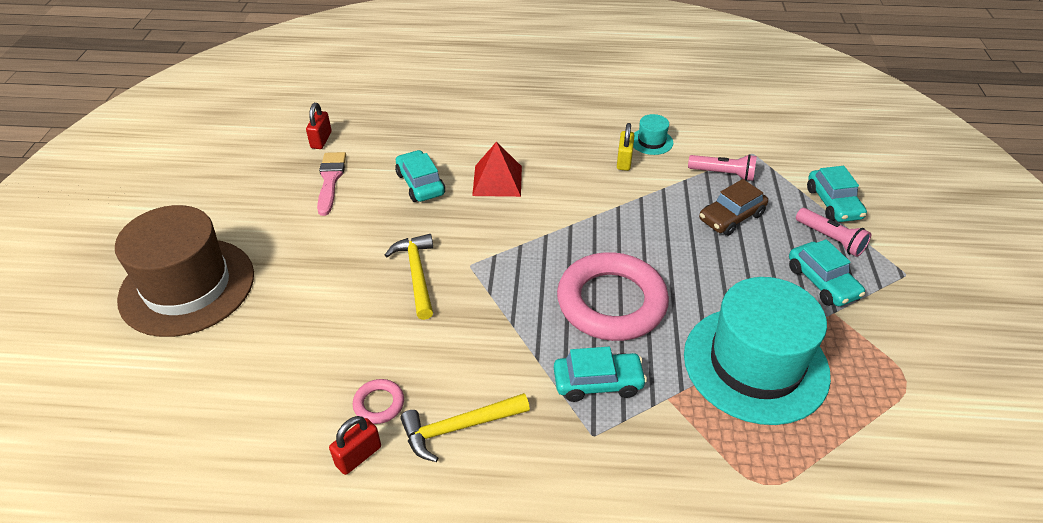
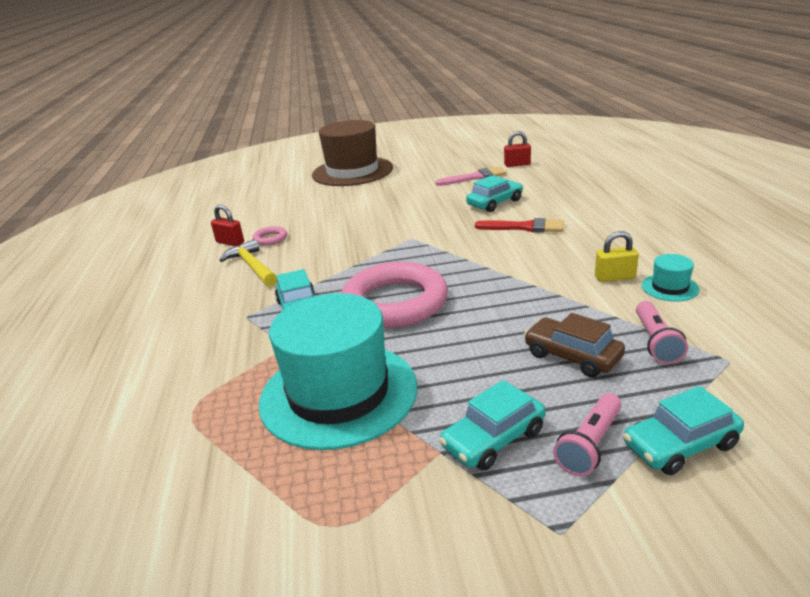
camera: 80 degrees right, 15 degrees down
yellow hammer [385,234,433,320] -> none
red pyramid [472,142,522,197] -> red brush [475,218,564,233]

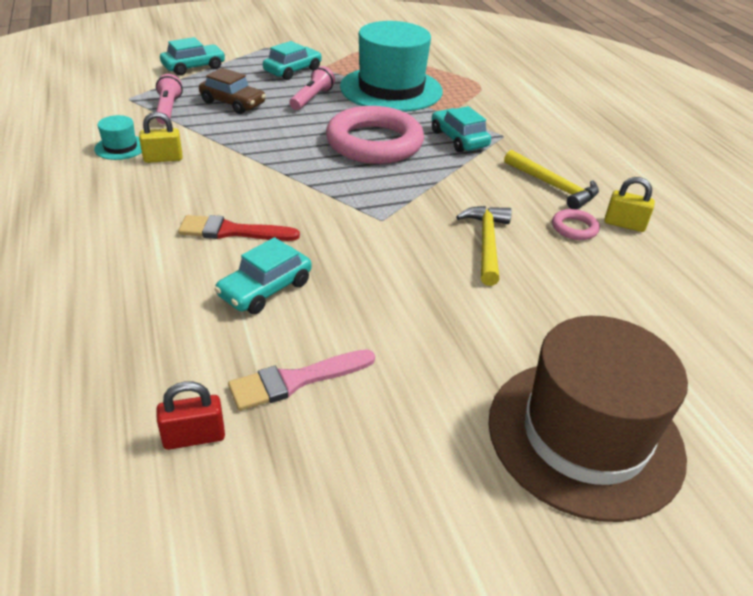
camera: 165 degrees right, 10 degrees up
red padlock [211,205,244,246] -> yellow padlock [604,177,655,232]
pink flashlight [553,393,622,476] -> pink flashlight moved to [289,66,335,110]
none -> yellow hammer [456,206,512,286]

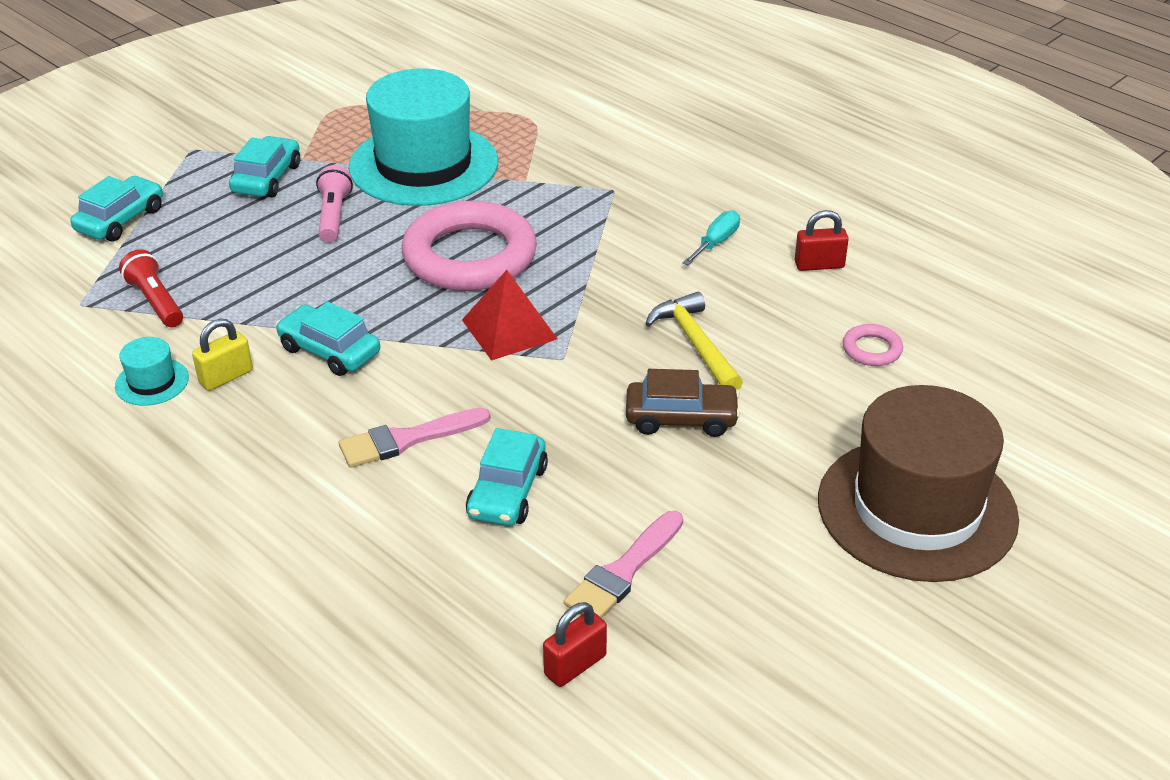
camera: 25 degrees left, 0 degrees up
pink flashlight [156,74,183,124] -> red flashlight [119,249,183,328]
red brush [178,215,300,241] -> pink brush [339,407,491,468]
brown car [199,68,266,114] -> brown car moved to [626,369,740,437]
turquoise car [432,106,491,152] -> turquoise car moved to [276,301,380,376]
yellow hammer [504,150,599,210] -> turquoise screwdriver [682,210,740,265]
pink ring [552,209,600,240] -> pink ring moved to [843,324,903,366]
yellow padlock [604,177,655,232] -> red padlock [795,210,849,271]
none -> red pyramid [462,270,558,361]

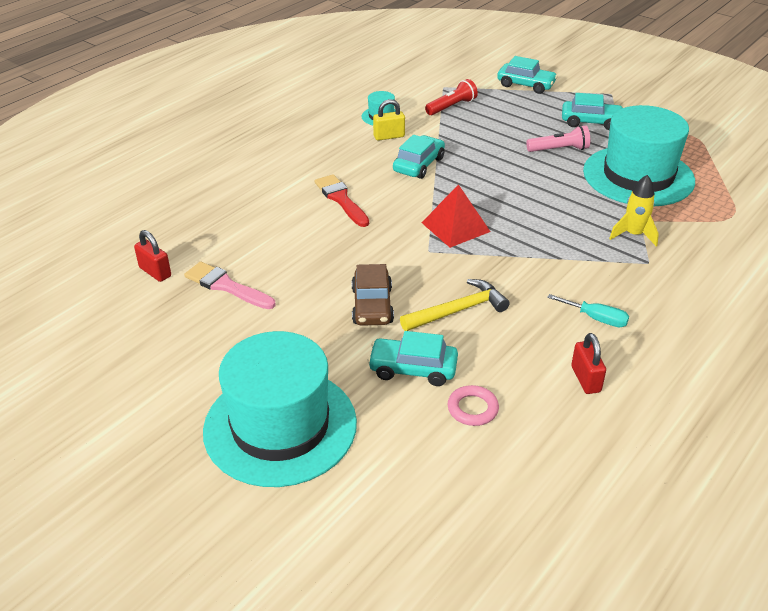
camera: 85 degrees right, 0 degrees up
yellow padlock [192,318,253,391] -> yellow padlock turned 60 degrees counterclockwise [373,99,405,141]
pink brush [339,407,491,468] -> red brush [315,174,369,227]
pink ring [402,201,537,291] -> none
turquoise car [466,428,548,526] -> turquoise car moved to [368,331,458,386]
brown hat [818,385,1019,582] -> turquoise hat [203,331,357,487]
none -> yellow rocket [609,175,659,247]

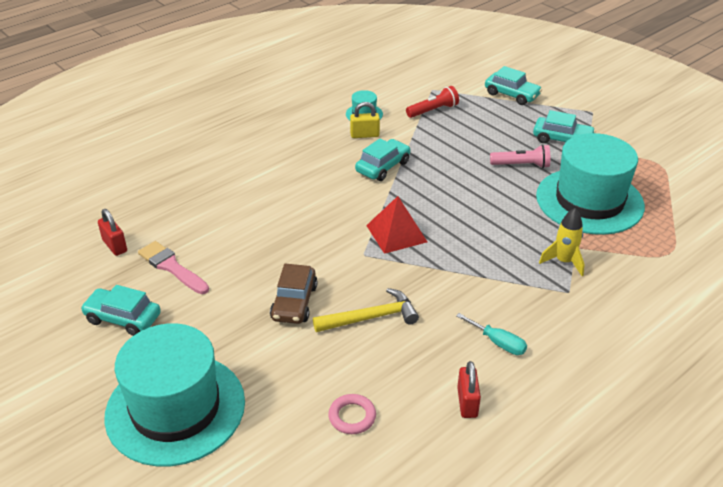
camera: 10 degrees right, 0 degrees up
red brush [315,174,369,227] -> none
turquoise car [368,331,458,386] -> turquoise car moved to [81,285,161,336]

